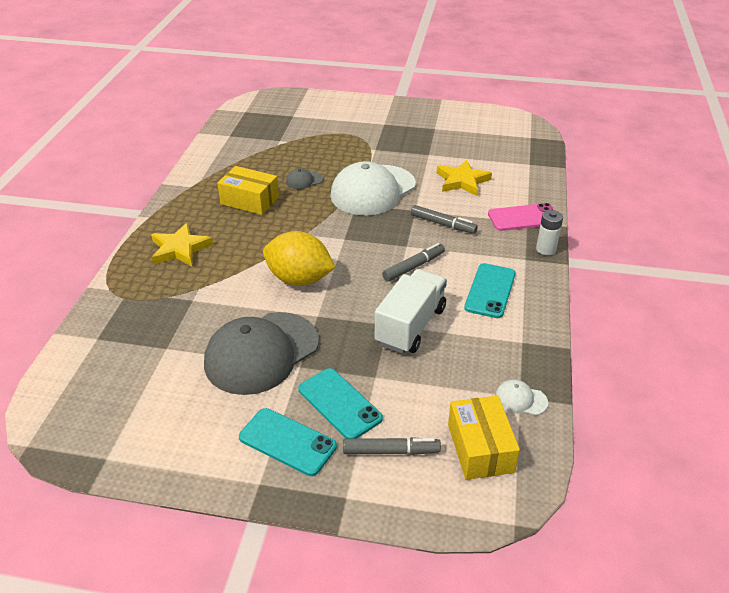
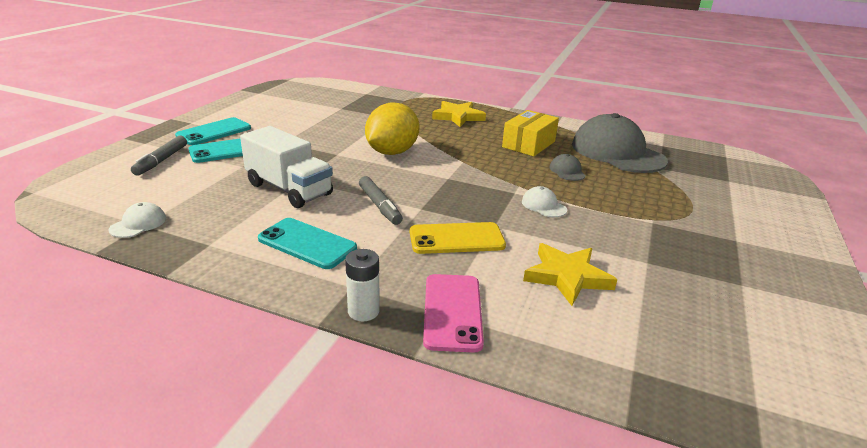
camera: 100 degrees right, 10 degrees down
grey cap [204,312,319,395] -> grey cap moved to [572,113,668,173]
white cap [330,161,416,215] -> white cap [522,186,567,217], size x0.41
grey marker [411,205,478,234] -> yellow phone [410,222,506,254]
yellow box [448,396,520,480] -> none

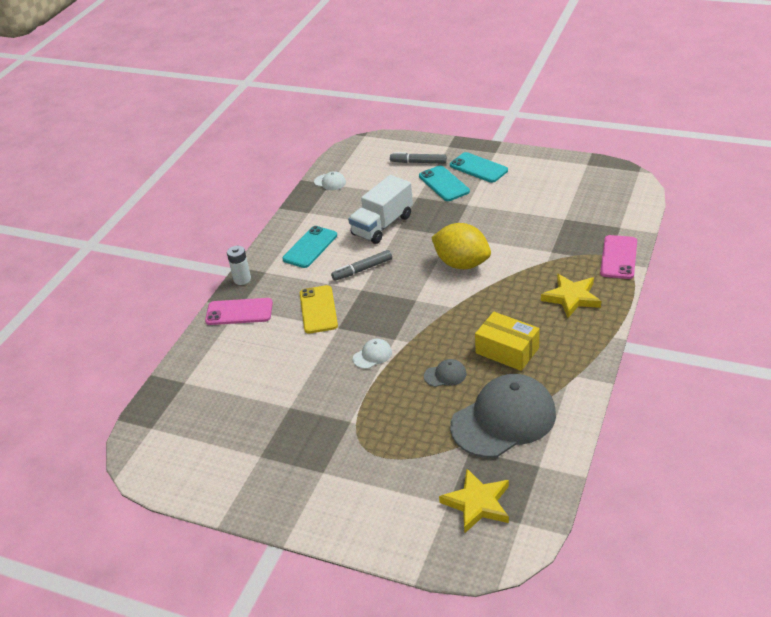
camera: 95 degrees right, 10 degrees up
yellow star [523,243,617,306] -> yellow star moved to [439,469,509,534]
none -> pink phone [600,235,637,279]

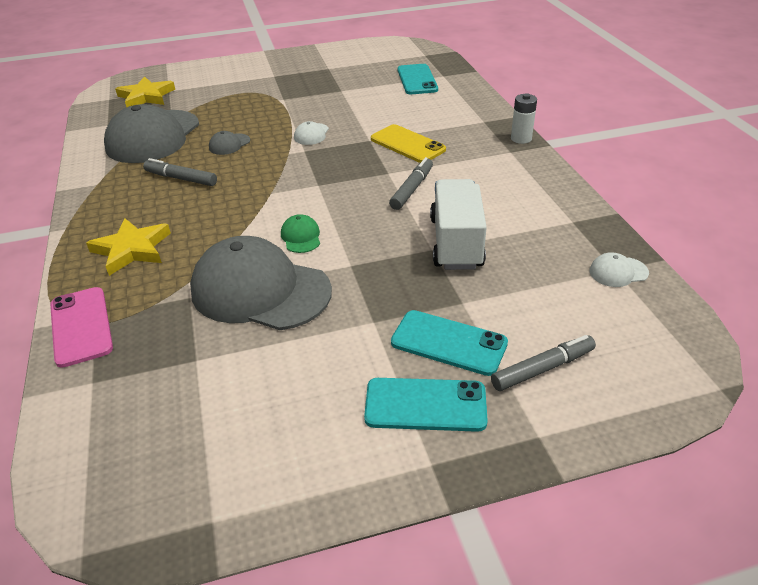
camera: 140 degrees right, 0 degrees up
pink phone [205,298,273,325] -> none
turquoise phone [282,226,337,268] -> turquoise phone moved to [398,64,438,94]
yellow lemon [431,223,491,269] -> green cap [281,214,320,253]
yellow box [475,312,540,371] -> grey marker [143,158,217,186]
none -> grey cap [190,236,332,330]

